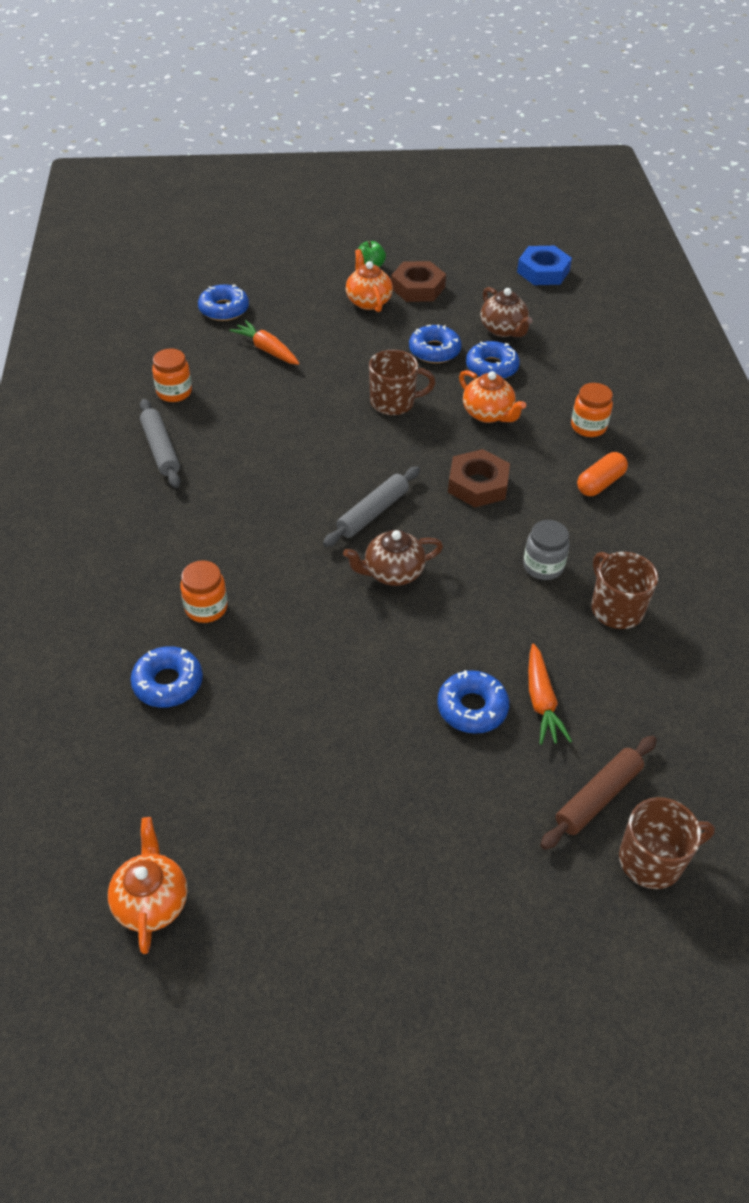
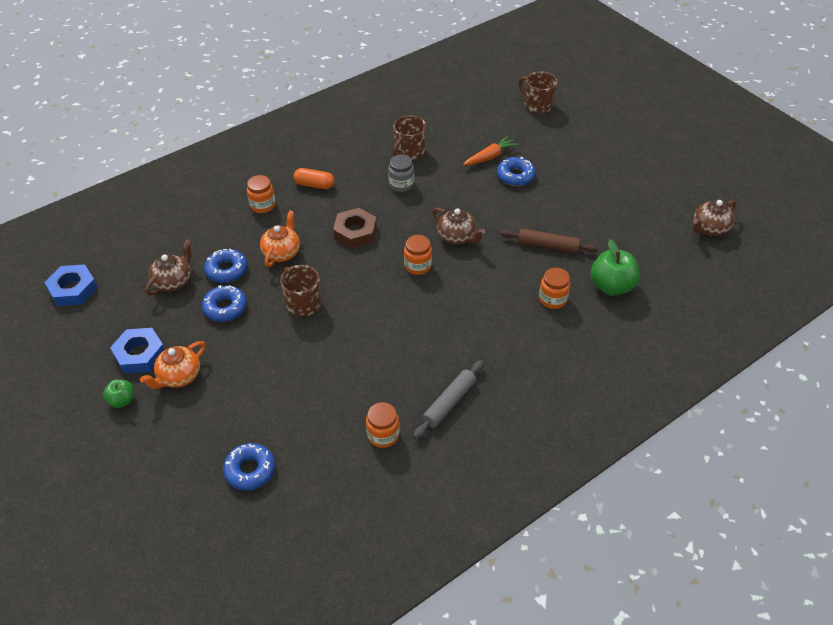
camera: 120 degrees left, 0 degrees up
orange teapot [108,817,188,954] -> brown teapot [693,200,736,236]
blue donut [131,646,203,708] -> green apple [591,239,640,296]
orange carrot [229,320,299,365] -> none
grey rolling pin [323,466,420,547] -> orange jar [404,235,432,275]
brown nut [391,261,446,302] -> blue nut [110,328,165,374]
brown rolling pin [540,736,657,850] -> brown rolling pin moved to [501,229,598,253]

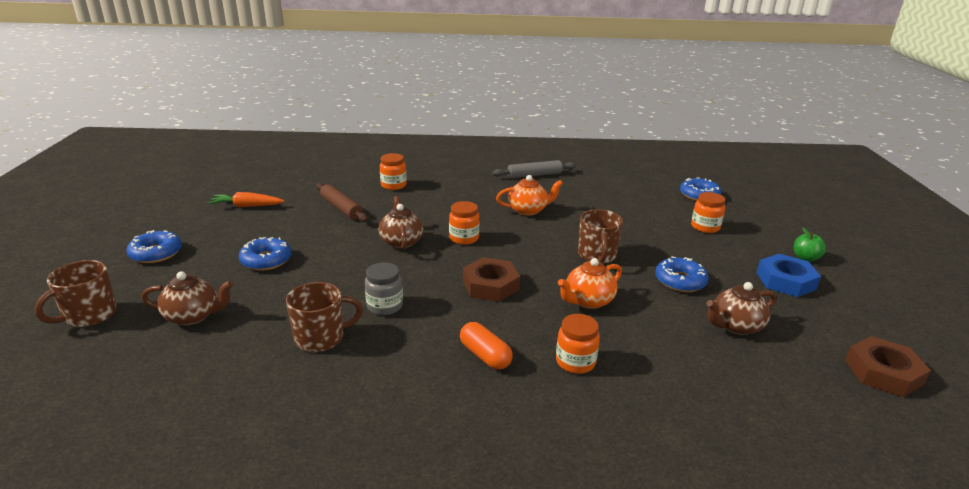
camera: 145 degrees left, 20 degrees down
blue nut [44,264,98,306] -> brown nut [845,336,931,397]
orange teapot [140,341,206,389] -> orange teapot moved to [496,175,563,216]
blue donut [204,249,248,283] -> blue donut moved to [127,230,182,263]
orange jar [366,402,399,448] -> orange jar moved to [691,192,725,233]
orange carrot [463,136,519,165] -> orange carrot moved to [208,192,285,207]
brown mug [519,71,558,114] -> brown mug turned 45 degrees clockwise [35,260,117,327]
green apple [591,239,640,296] -> none
brown teapot [693,200,736,236] -> brown teapot moved to [141,271,233,325]

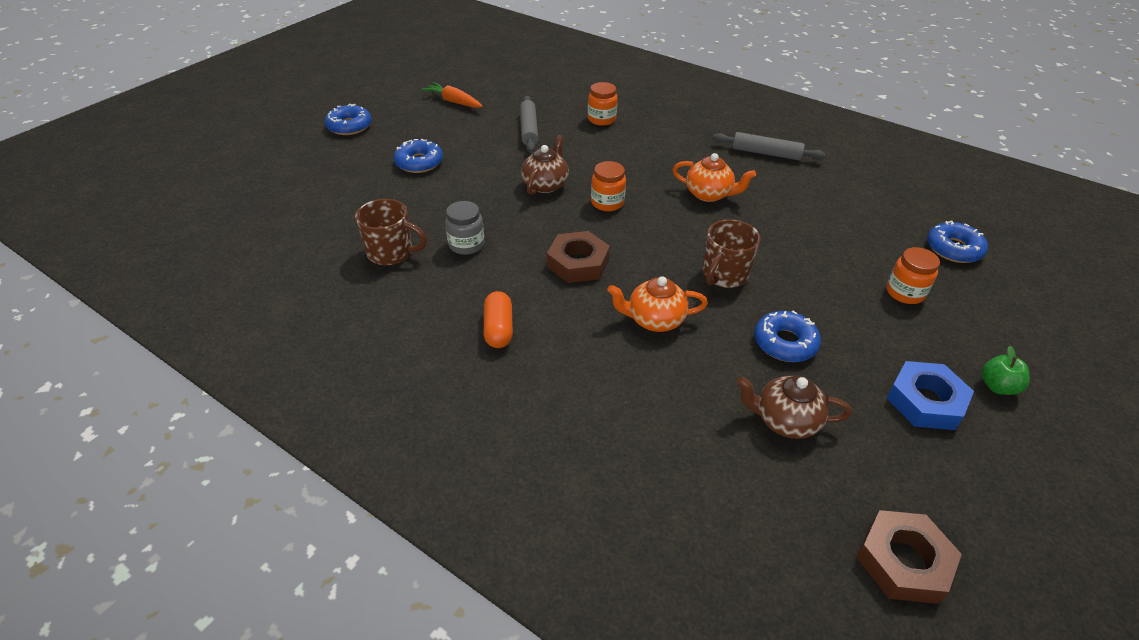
camera: 35 degrees right, 15 degrees up
brown mug [35,260,117,327] -> none
brown teapot [141,271,233,325] -> none
brown rolling pin [316,183,368,222] -> grey rolling pin [520,96,538,153]
orange jar [556,314,600,374] -> none

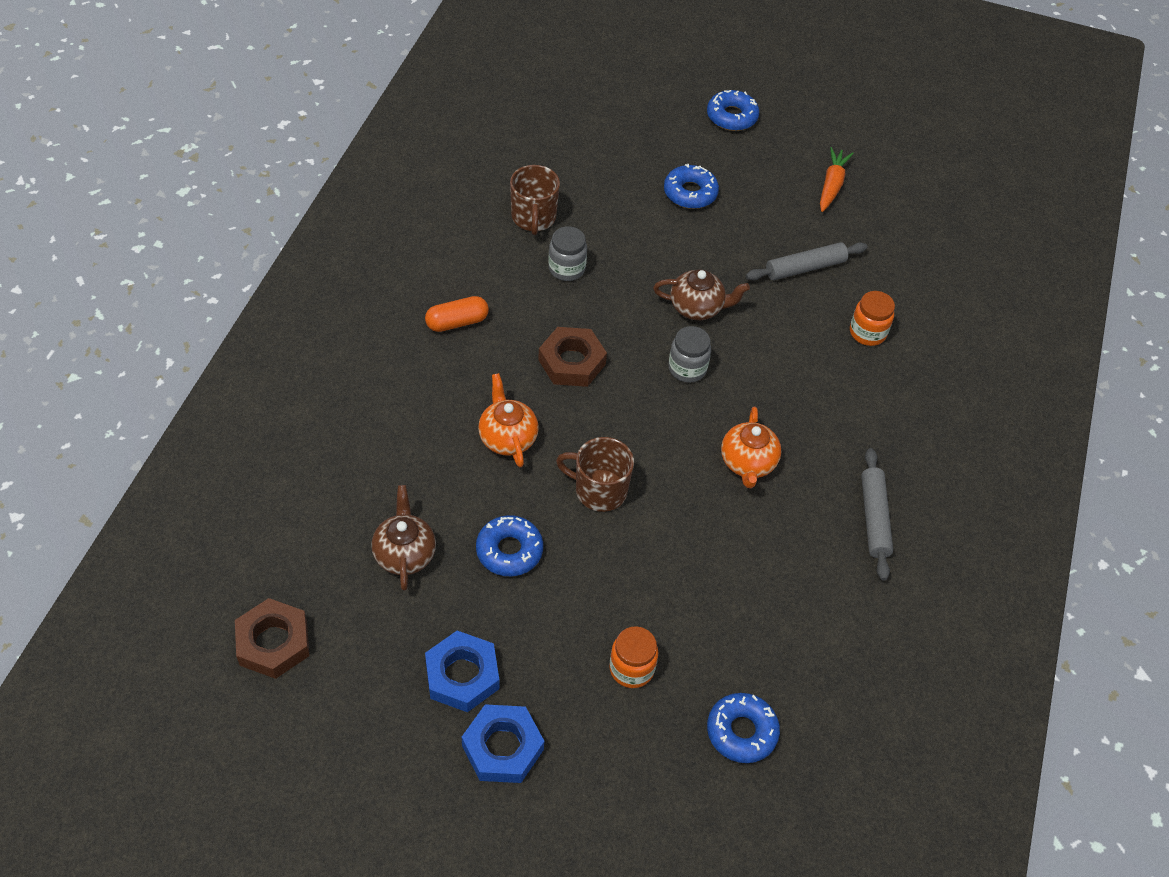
camera: 70 degrees right, 10 degrees up
orange jar [591,161,626,211] -> grey jar [668,326,711,383]
green apple [981,346,1030,395] -> blue nut [462,704,544,783]

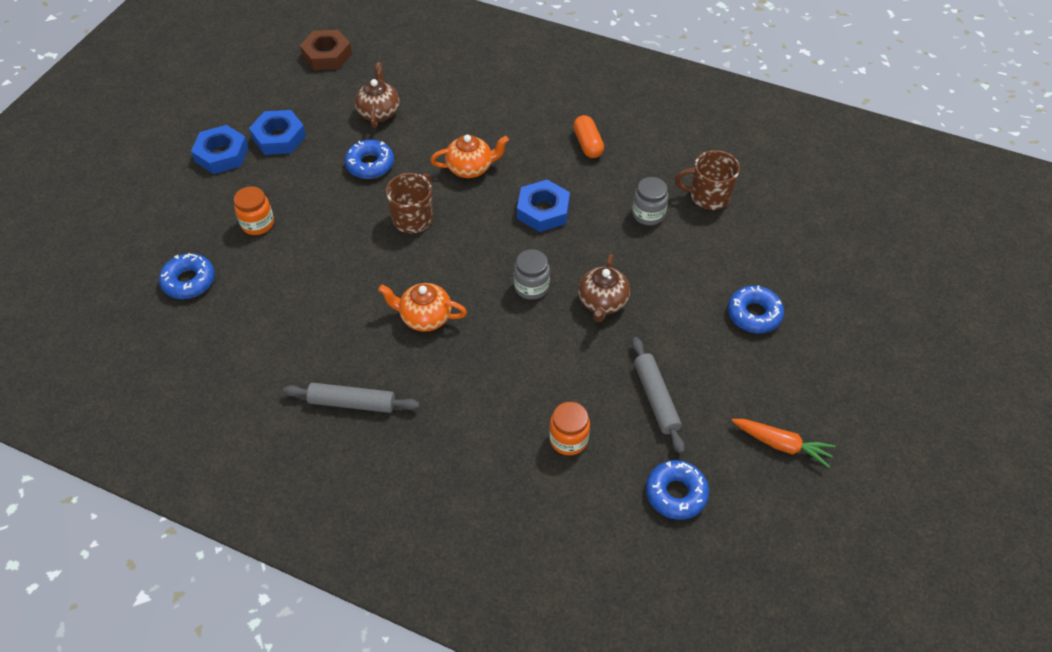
camera: 100 degrees right, 0 degrees up
brown teapot [371,485,436,591] -> brown teapot turned 90 degrees counterclockwise [355,62,399,128]
brown nut [538,327,607,387] -> blue nut [517,180,570,232]
blue donut [707,90,759,131] -> blue donut moved to [646,460,709,520]

